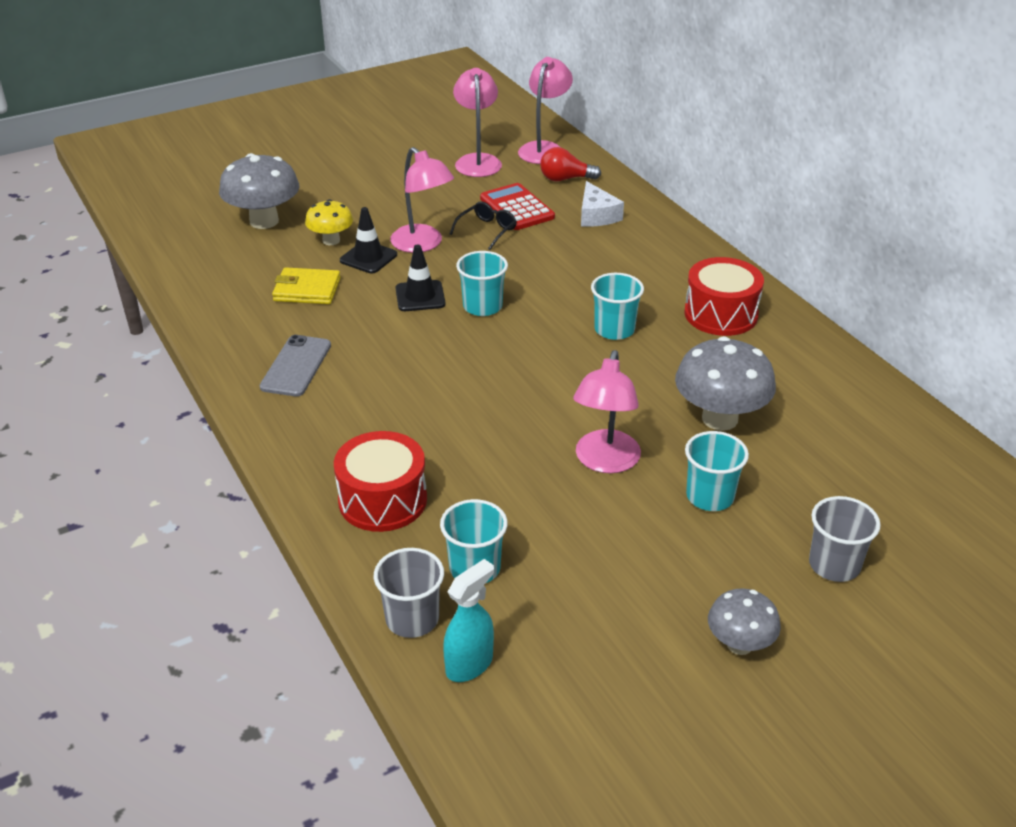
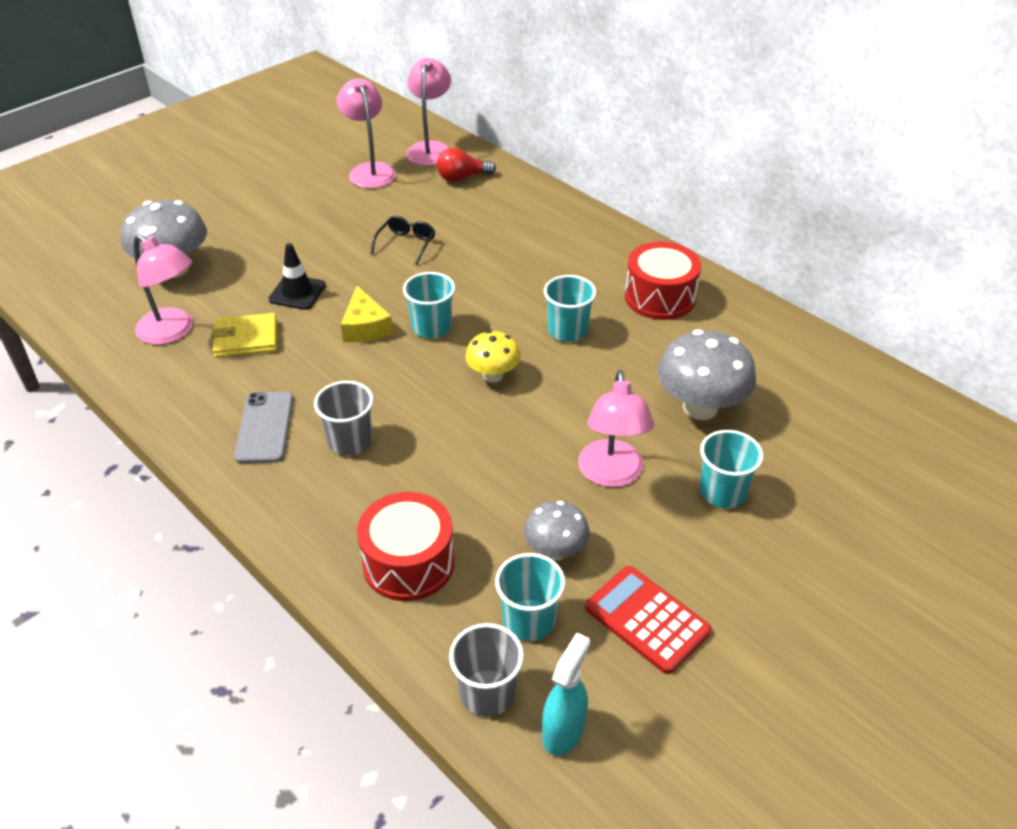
camera: 15 degrees left, 5 degrees up
yellow mushroom [305,199,353,245] -> yellow mushroom moved to [465,331,521,382]
pink lamp [390,147,454,253] -> pink lamp moved to [134,234,193,345]
black traffic cone [395,244,445,311] -> yellow cheese [341,286,393,342]
red calculator [480,183,555,230] -> red calculator moved to [585,566,711,674]
white cheese [581,181,624,227] -> none
grey mushroom [708,588,781,655] -> grey mushroom moved to [524,501,590,560]
grey cup [809,496,881,582] -> grey cup moved to [314,381,374,456]

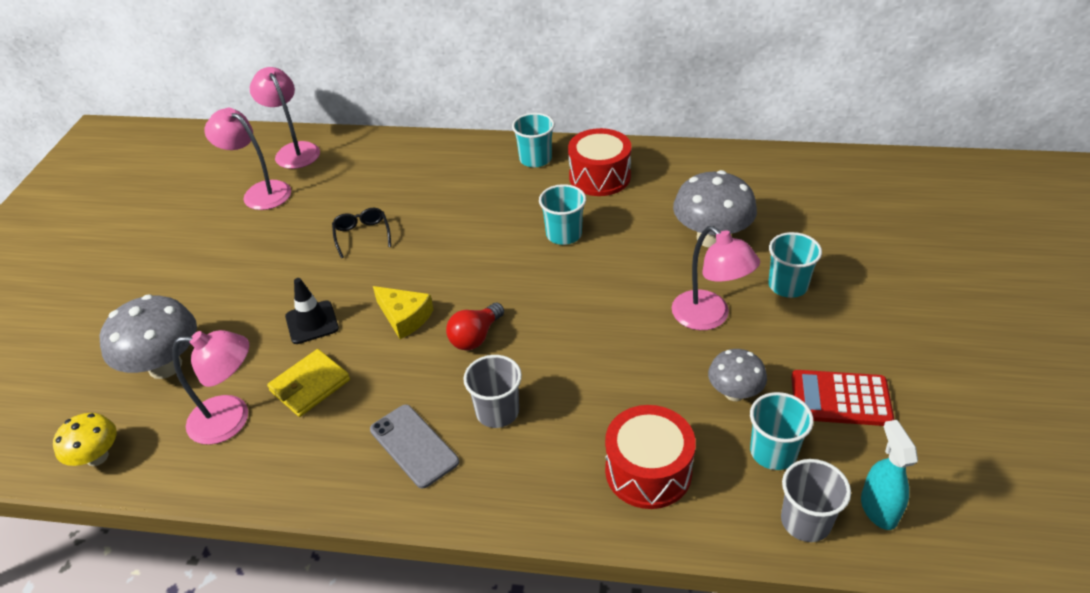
camera: 35 degrees left, 0 degrees up
turquoise cup [403,272,455,339] -> turquoise cup moved to [512,113,555,167]
red light bulb [437,148,496,182] -> red light bulb moved to [446,303,504,351]
yellow mushroom [465,331,521,382] -> yellow mushroom moved to [53,413,117,466]

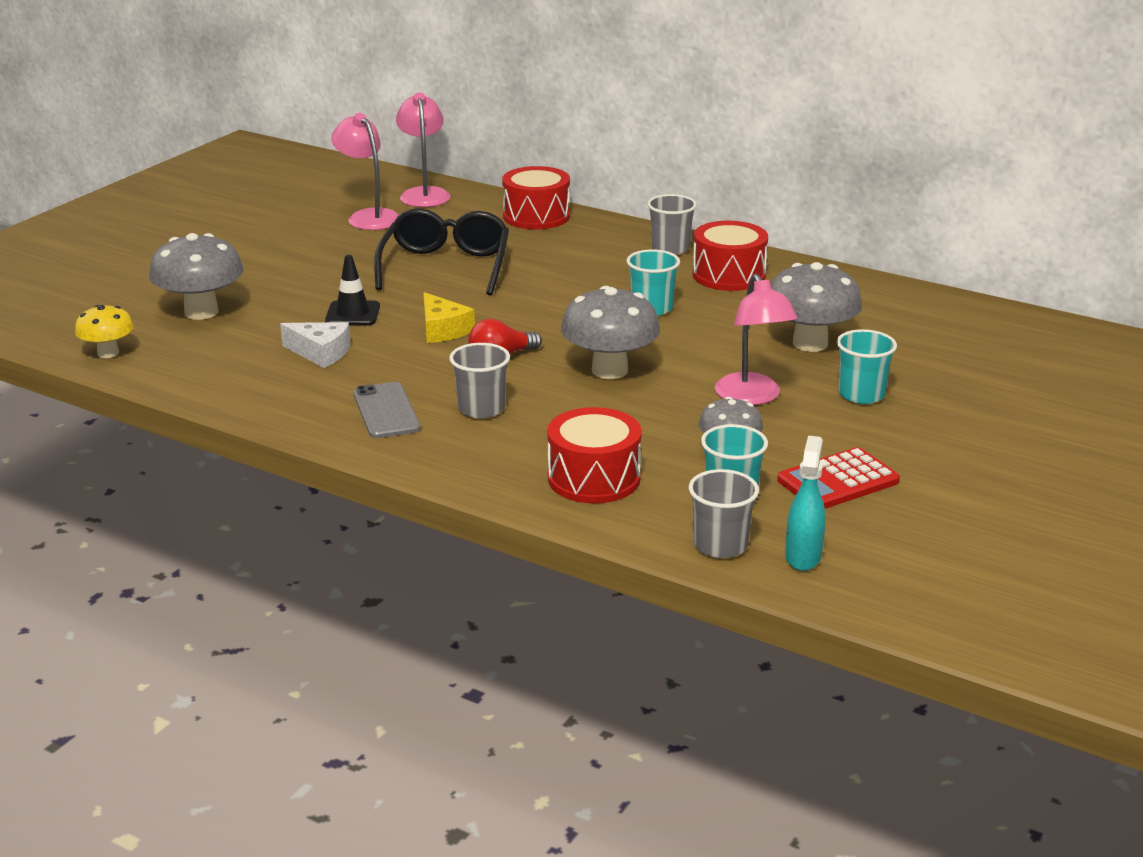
camera: 20 degrees right, 15 degrees down
pink lamp [172,330,249,445] -> none
yellow wallet [267,349,350,417] -> white cheese [280,322,351,368]
black glasses [332,208,391,258] -> black glasses [374,208,509,295], size x2.08
turquoise cup [512,113,555,167] -> grey cup [647,194,697,255]
red calculator [791,370,894,426] -> red calculator turned 60 degrees counterclockwise [777,447,900,509]
none -> red drum [502,166,570,229]
none -> grey mushroom [561,286,660,379]

